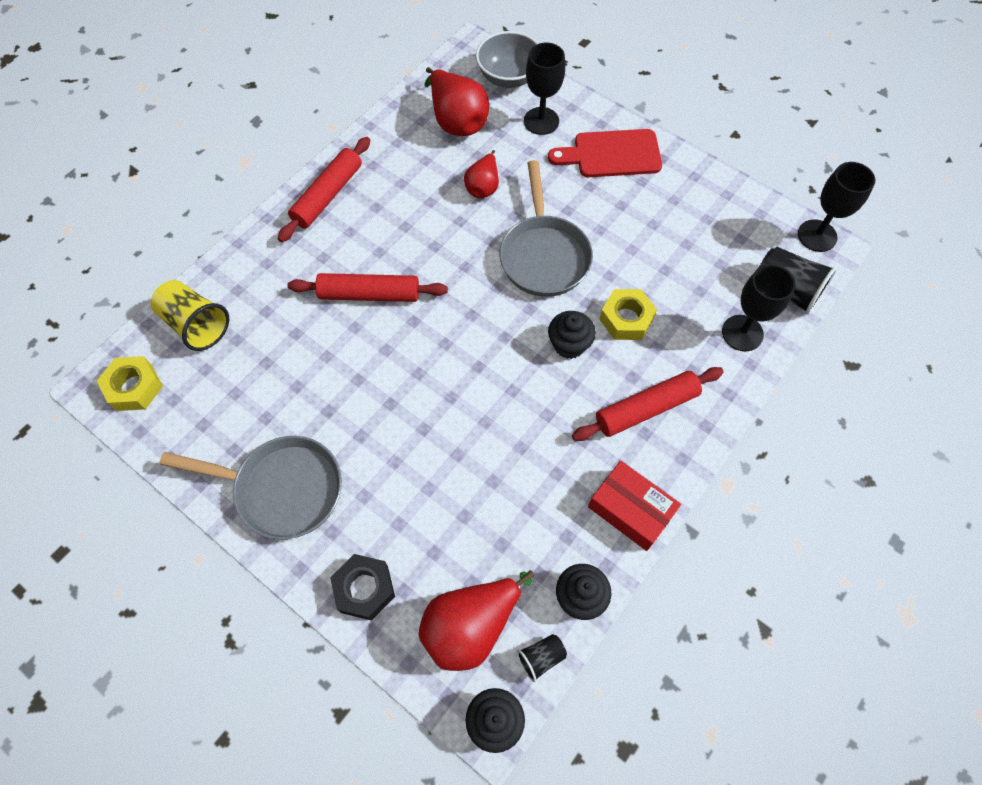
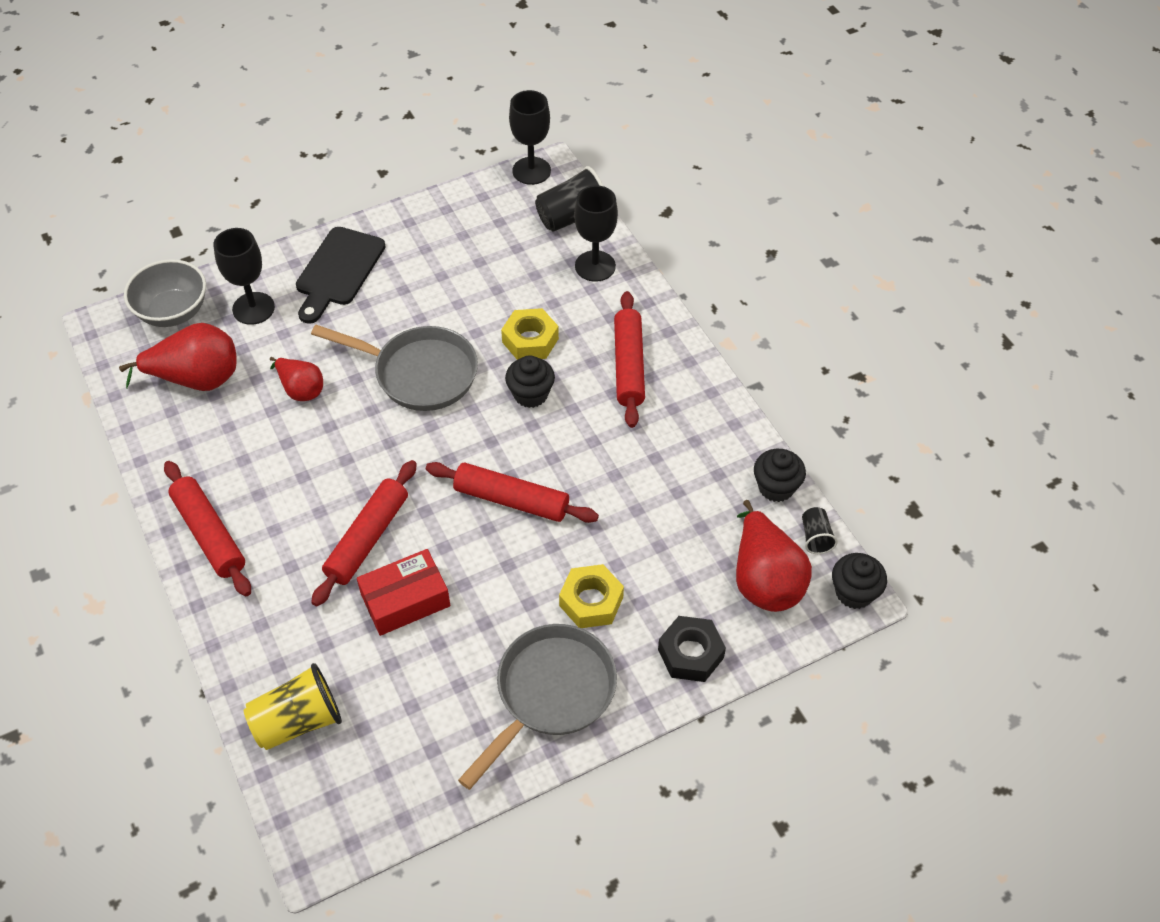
camera: 65 degrees left, 10 degrees down
yellow nut [97,356,163,411] -> yellow nut moved to [559,564,624,628]
red cutting board [548,129,662,177] -> black cutting board [296,227,385,324]
red box [588,461,681,551] -> red box moved to [357,549,450,636]
none -> red rolling pin [426,462,599,523]

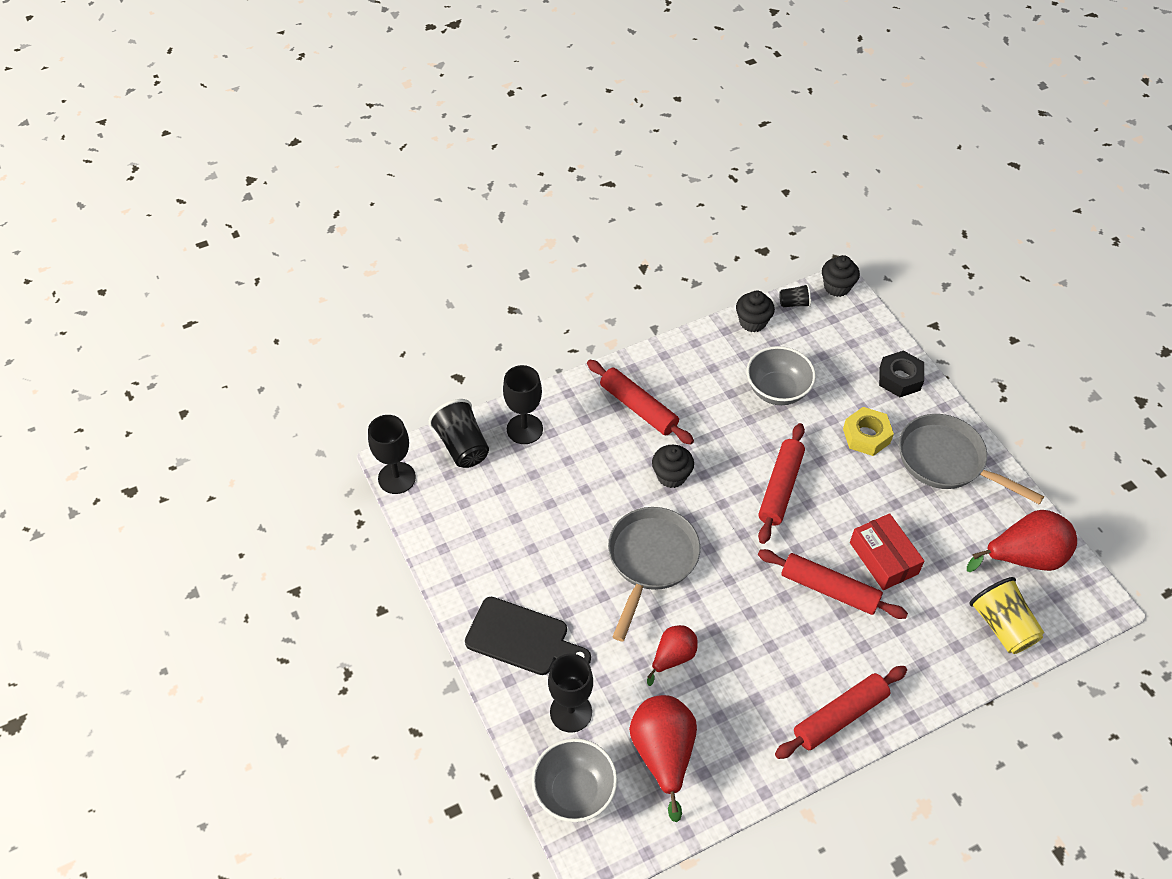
camera: 90 degrees left, 0 degrees up
yellow nut [501,308,559,360] -> none
red rolling pin [614,291,645,428] -> red rolling pin turned 45 degrees clockwise [587,360,694,445]
red pear [736,500,812,612] -> red pear moved to [967,510,1077,572]
none -> grey bowl [746,346,816,405]

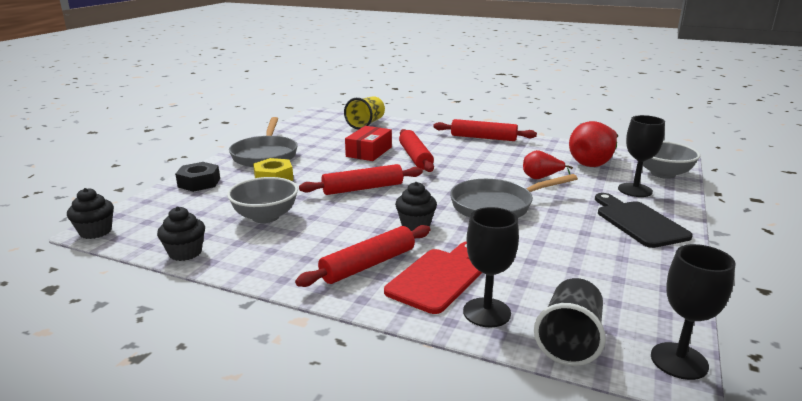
camera: 130 degrees left, 30 degrees down
red rolling pin [587,360,694,445] -> red rolling pin turned 45 degrees clockwise [295,225,430,287]
black cup [779,284,811,307] -> none
red pear [967,510,1077,572] -> none
none -> red cutting board [384,241,482,314]

